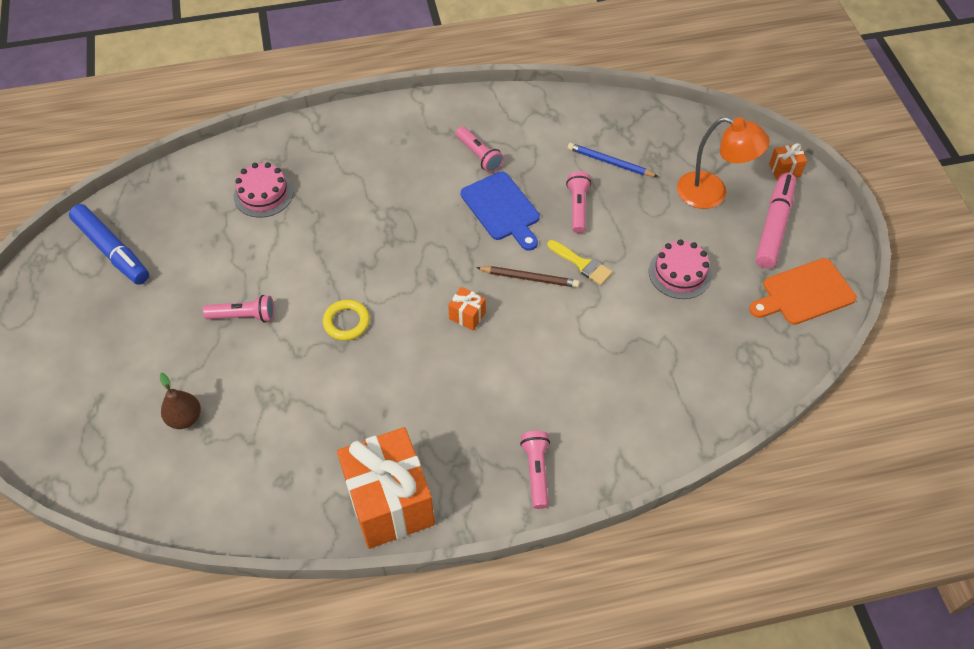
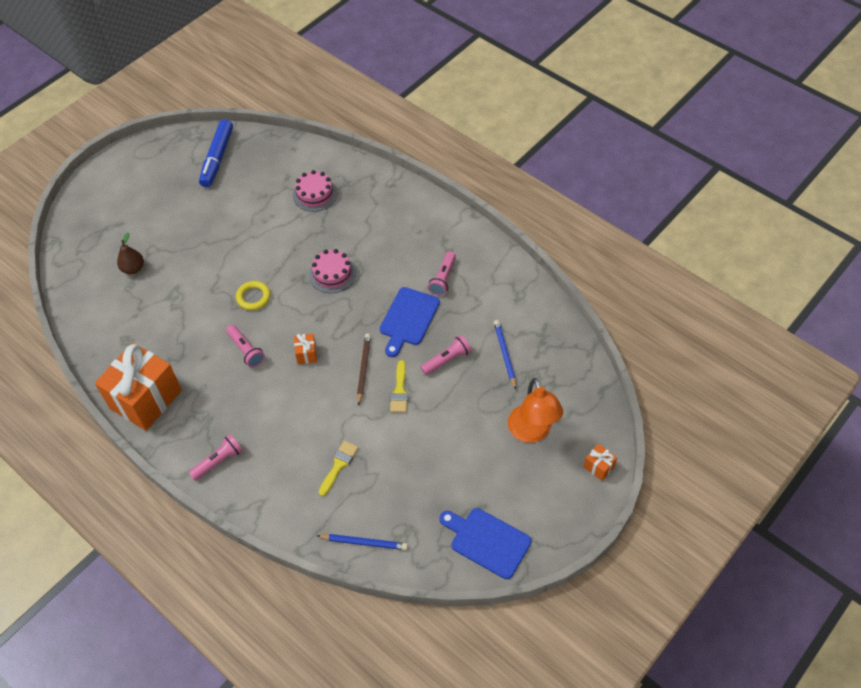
camera: 55 degrees right, 0 degrees up
pink flashlight [203,295,274,322] -> pink flashlight moved to [226,325,265,368]
brown pencil [476,266,579,288] -> brown pencil turned 150 degrees counterclockwise [357,333,371,406]
pink cake [649,239,712,299] -> pink cake moved to [309,249,356,293]
orange cutting board [749,258,856,325] -> blue cutting board [439,508,532,579]
pink marker [756,173,796,269] -> none
none -> blue pencil [317,534,408,550]
none -> yellow brush [319,441,358,496]

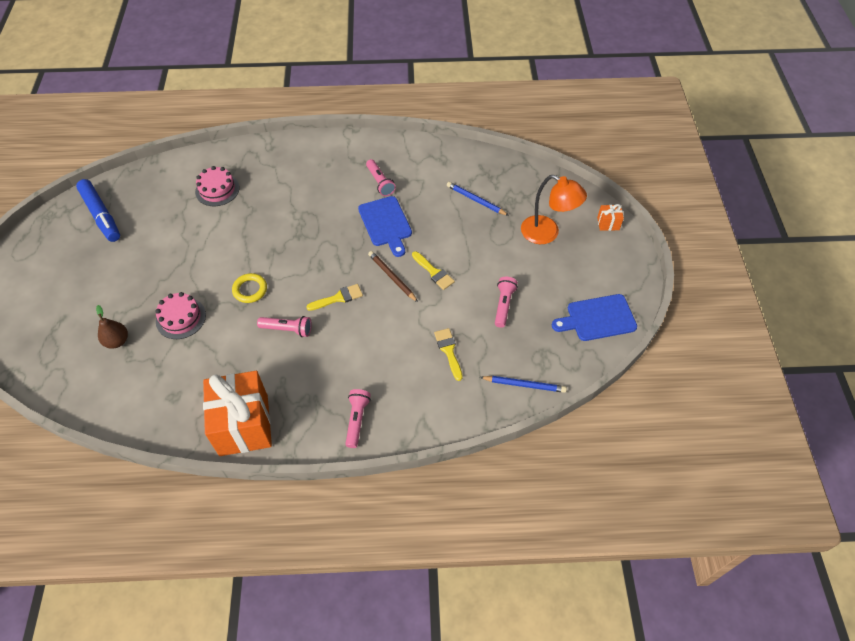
camera: 45 degrees left, 0 degrees up
orange gift [294,333,317,364] -> yellow brush [306,284,363,311]
pink cake [309,249,356,293] -> pink cake moved to [155,292,206,339]
blue pencil [317,534,408,550] -> blue pencil turned 45 degrees clockwise [480,376,567,393]
pink flashlight [421,335,472,375] -> pink flashlight moved to [495,277,518,328]

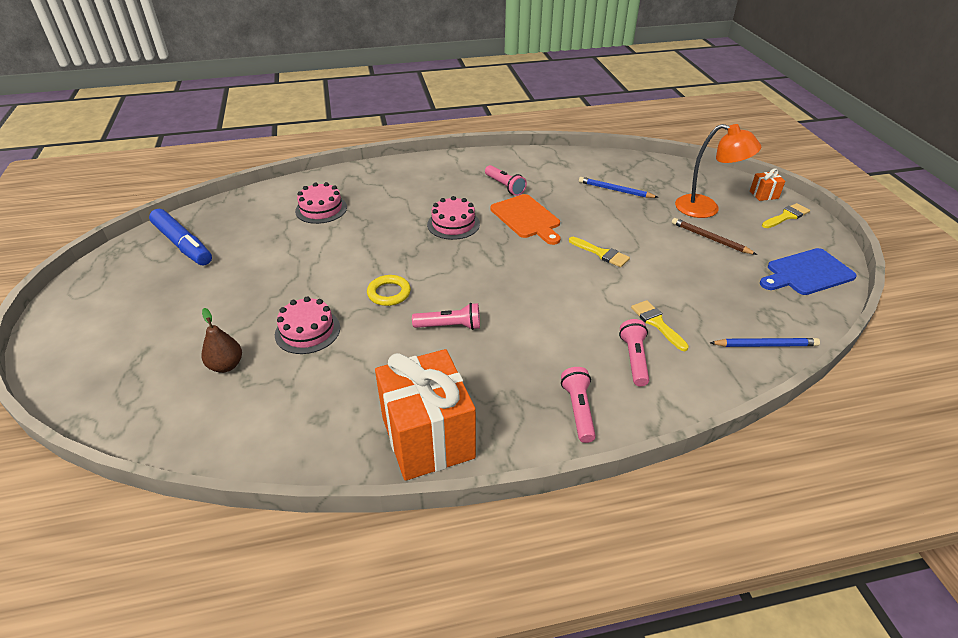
camera: 10 degrees left, 15 degrees down
yellow brush [306,284,363,311] -> yellow brush moved to [762,203,810,228]
blue cutting board [358,196,412,257] -> orange cutting board [490,194,561,245]
brown pencil [368,251,418,302] -> brown pencil moved to [672,218,757,255]
pink flashlight [495,277,518,328] -> pink flashlight moved to [619,319,649,387]
none -> pink cake [427,196,480,240]

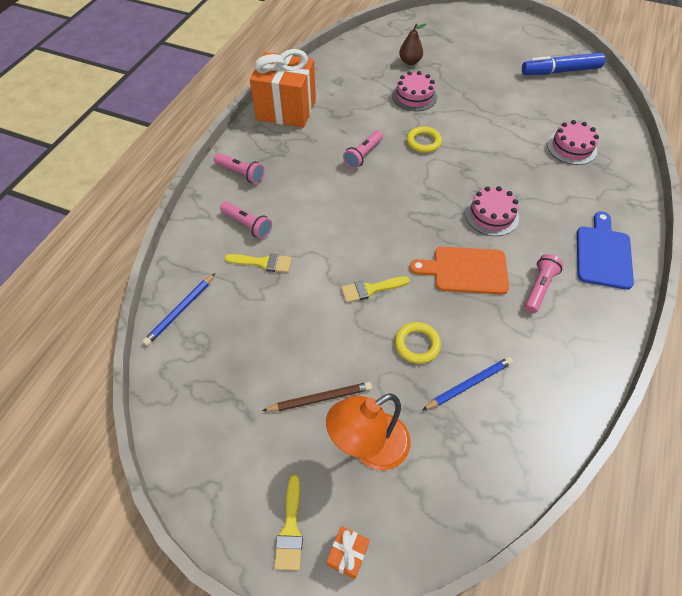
camera: 125 degrees right, 15 degrees up
pink flashlight [485,165,527,196] -> pink flashlight turned 120 degrees clockwise [524,254,563,313]
blue cutting board [760,248,857,295] -> blue cutting board moved to [577,211,634,290]
none -> yellow ring [395,322,441,364]

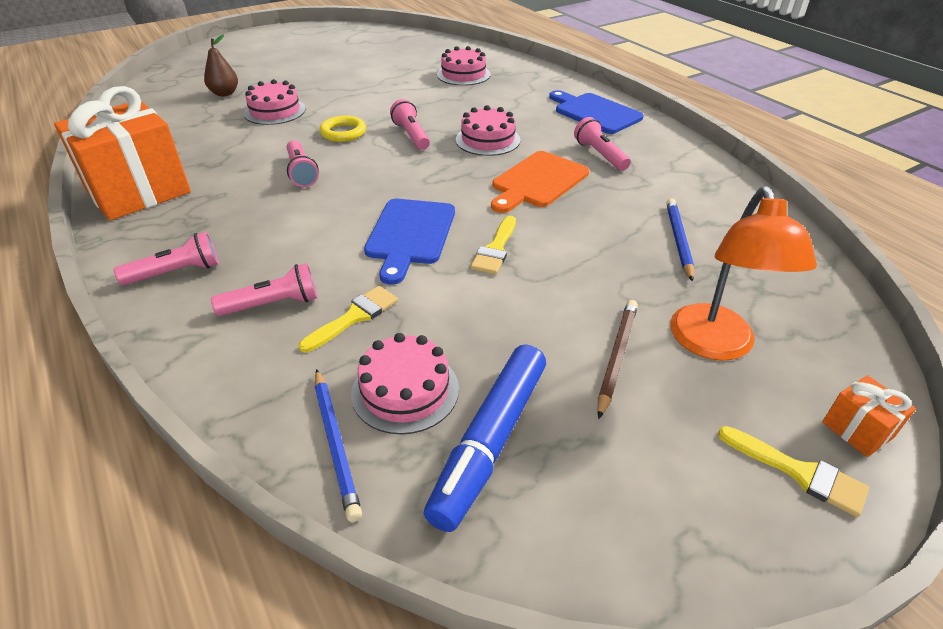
camera: 55 degrees left, 15 degrees down
yellow ring [395,322,441,364] -> none
blue marker [522,53,605,75] -> blue marker moved to [424,344,546,532]
none -> pink cake [351,333,459,435]
none -> blue cutting board [364,199,455,285]
none -> pink flashlight [390,99,430,150]

